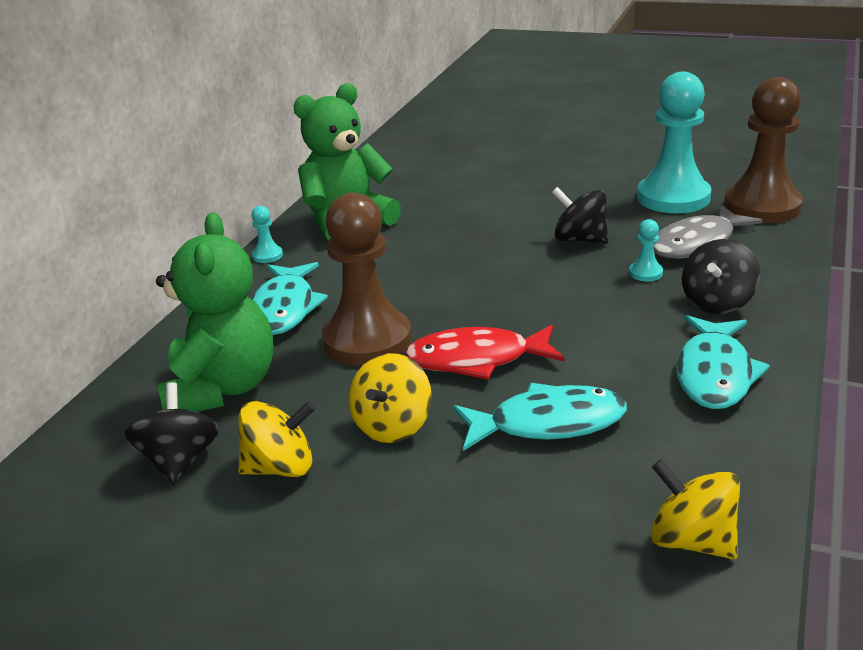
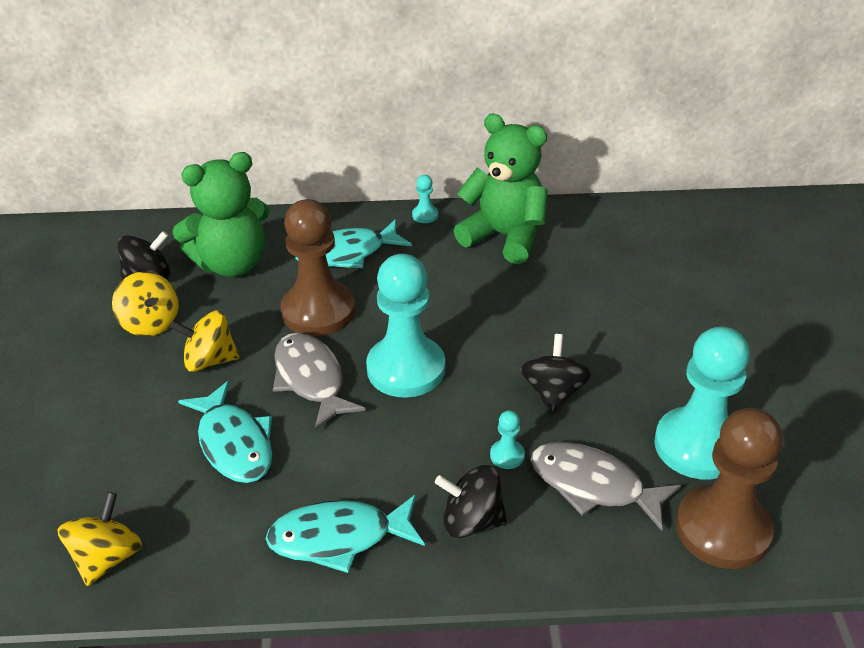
camera: 65 degrees right, 10 degrees up
red fish [405,325,565,380] -> grey fish [273,333,366,430]
none -> turquoise pawn [366,254,445,398]

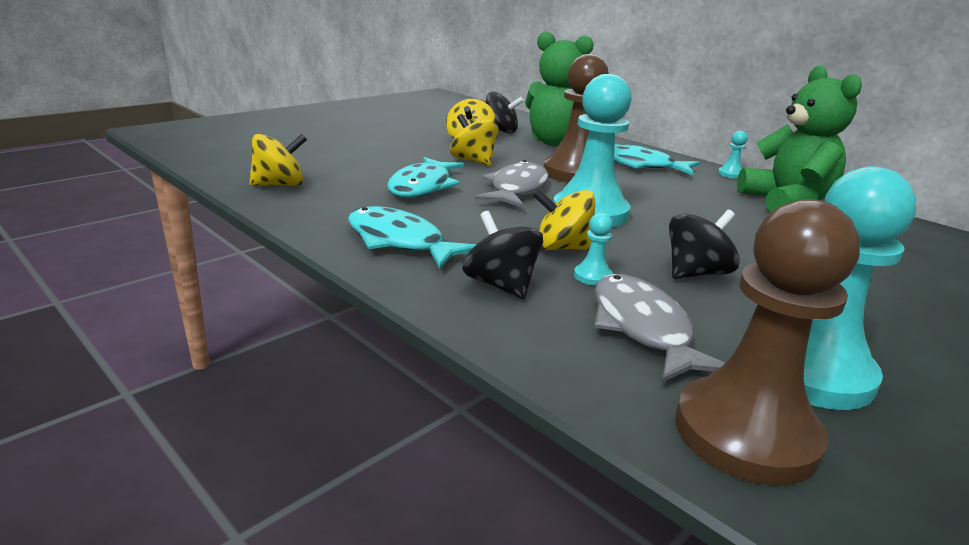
camera: 45 degrees right, 15 degrees down
none -> yellow spinning top [533,188,595,250]

